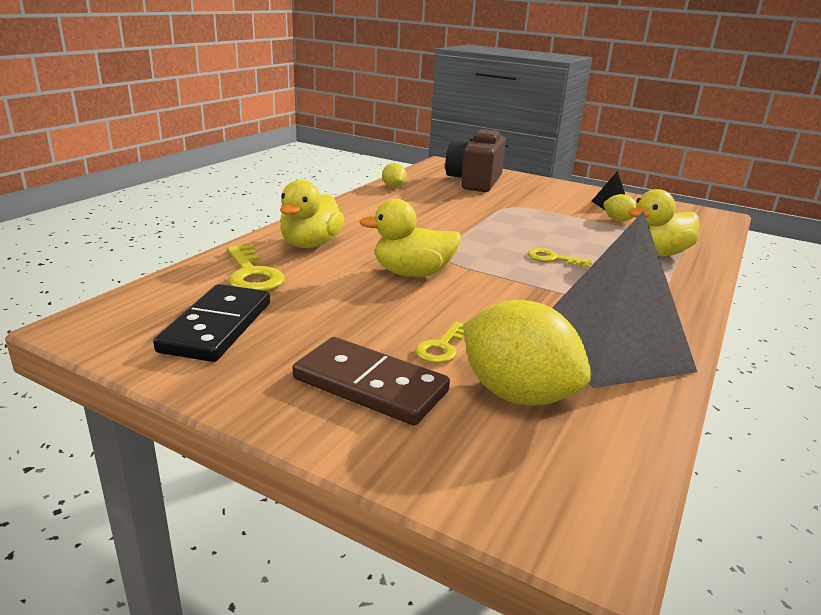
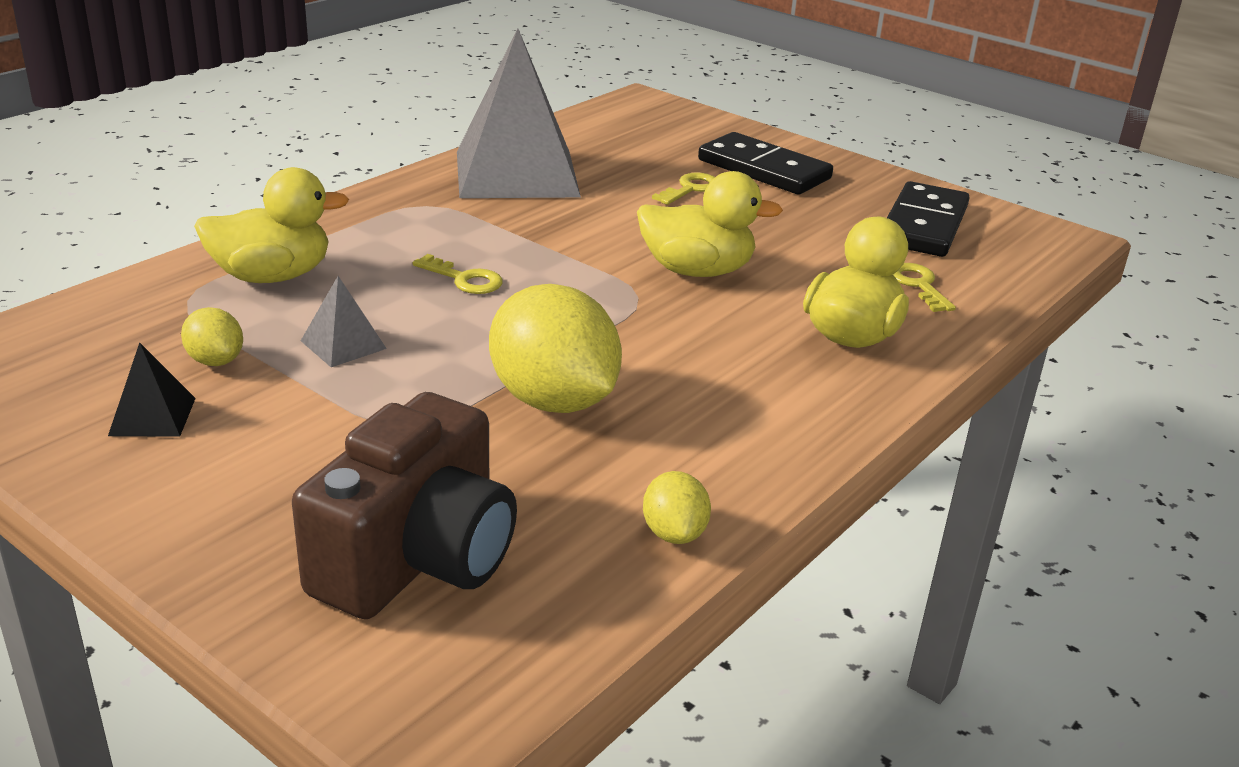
camera: 170 degrees left, 5 degrees up
yellow key [227,244,285,291] -> yellow key [893,263,956,312], size x0.63
brown domino [293,337,450,425] -> black domino [698,132,833,194]
yellow lemon [463,300,591,406] -> yellow lemon moved to [489,284,622,413]
none -> grey pyramid [301,276,387,367]

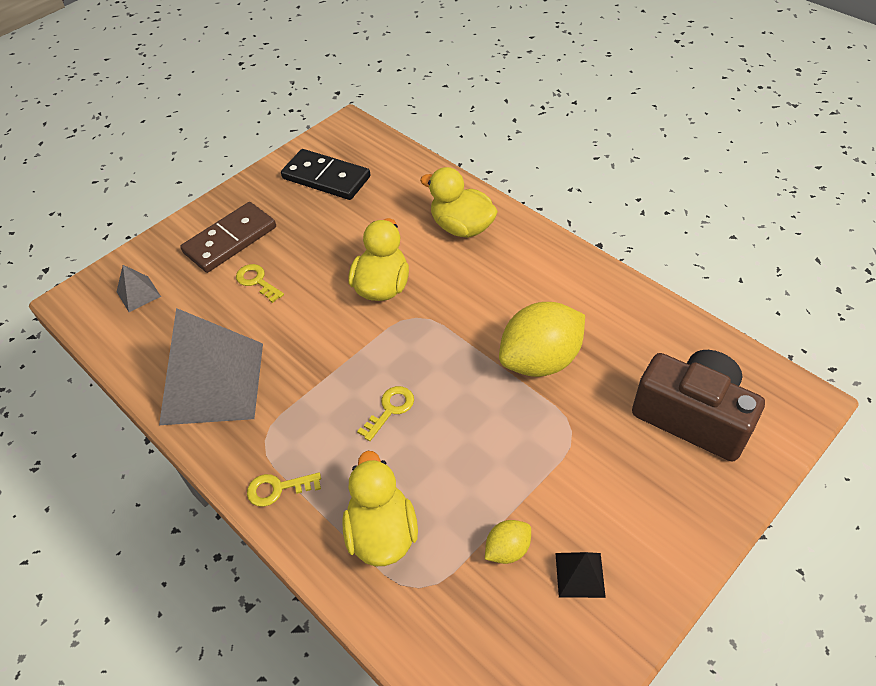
camera: 80 degrees left, 20 degrees up
grey pyramid [301,276,387,367] -> grey pyramid moved to [117,265,161,312]
yellow lemon [643,471,711,544] -> none
black domino [698,132,833,194] -> brown domino [180,202,276,273]
yellow key [893,263,956,312] -> yellow key moved to [247,473,321,507]

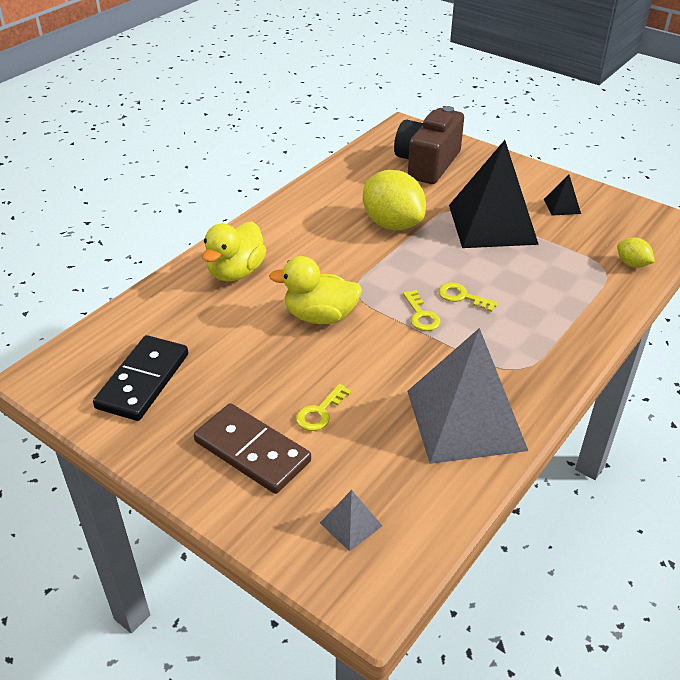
camera: 100 degrees left, 10 degrees down
yellow key [247,473,321,507] -> yellow key moved to [403,290,441,331]
yellow duck [342,451,418,567] -> none
yellow lemon [485,520,531,564] -> yellow lemon moved to [617,238,655,268]
none -> black pyramid [449,140,539,248]

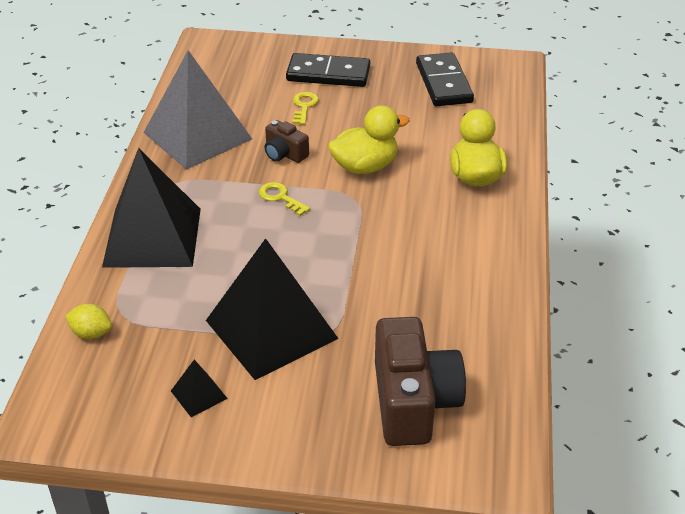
camera: 150 degrees right, 0 degrees up
brown domino [194,403,311,494] -> black domino [286,53,370,87]
grey pyramid [320,490,382,552] -> none
yellow lemon [363,170,426,230] -> none
yellow key [438,282,498,312] -> none
none -> black pyramid [102,148,201,268]
none -> brown camera [265,120,309,163]

